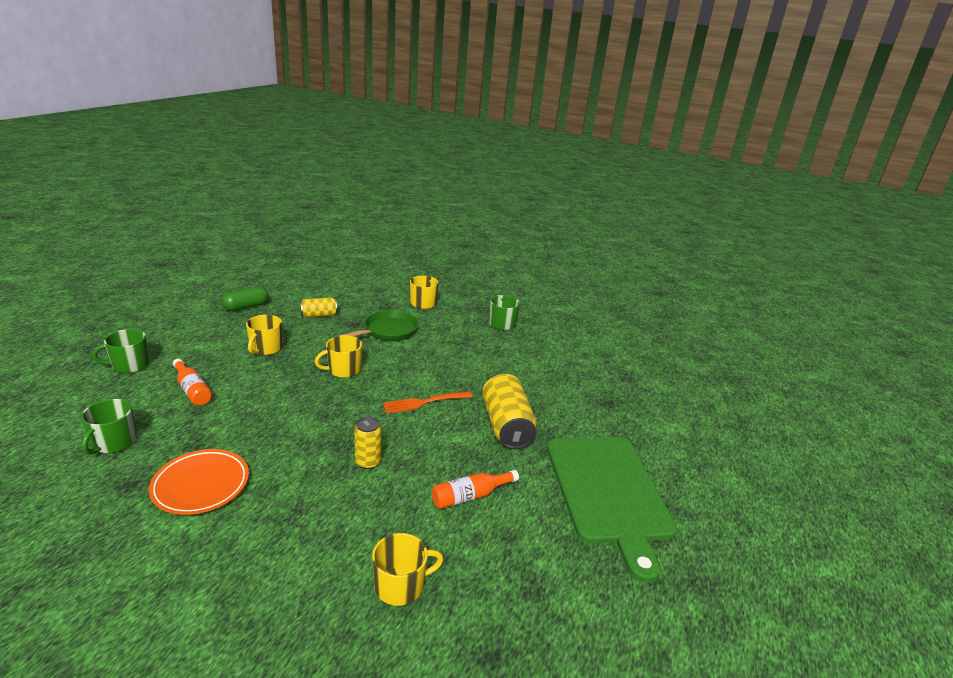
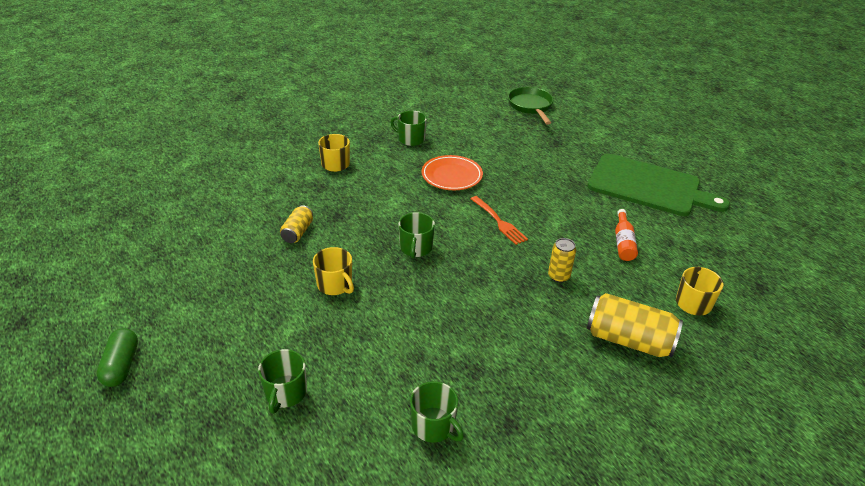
camera: 55 degrees left, 10 degrees up
orange plate [149,449,249,515] -> orange plate moved to [421,155,483,190]
orange bottle [173,358,212,406] -> none
green capsule [221,286,269,311] -> green capsule moved to [97,328,138,387]
yellow mug [315,335,362,378] -> green mug [398,212,435,259]
green pan [335,310,419,341] -> green pan moved to [508,87,554,125]
orange fork [383,391,473,413] -> orange fork turned 45 degrees counterclockwise [471,196,528,245]
yellow can [482,374,537,449] -> yellow can moved to [587,293,683,357]

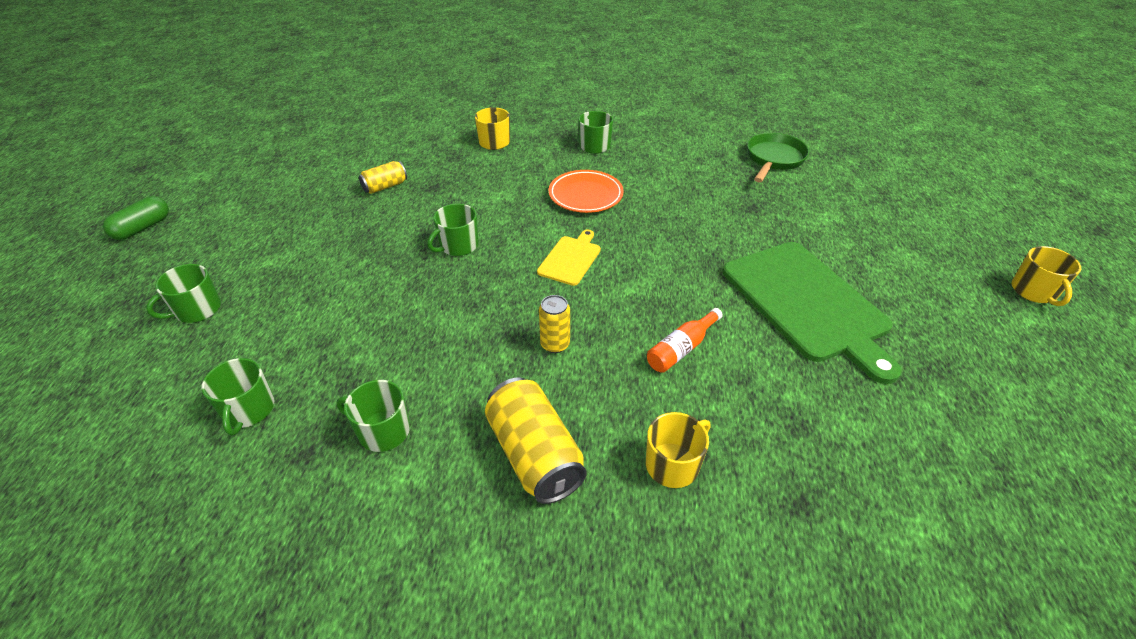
camera: 40 degrees right, 5 degrees up
yellow mug [313,247,354,295] -> yellow mug moved to [1012,246,1081,306]
orange fork [471,196,528,245] -> yellow cutting board [537,229,601,286]
none -> green mug [336,380,410,452]

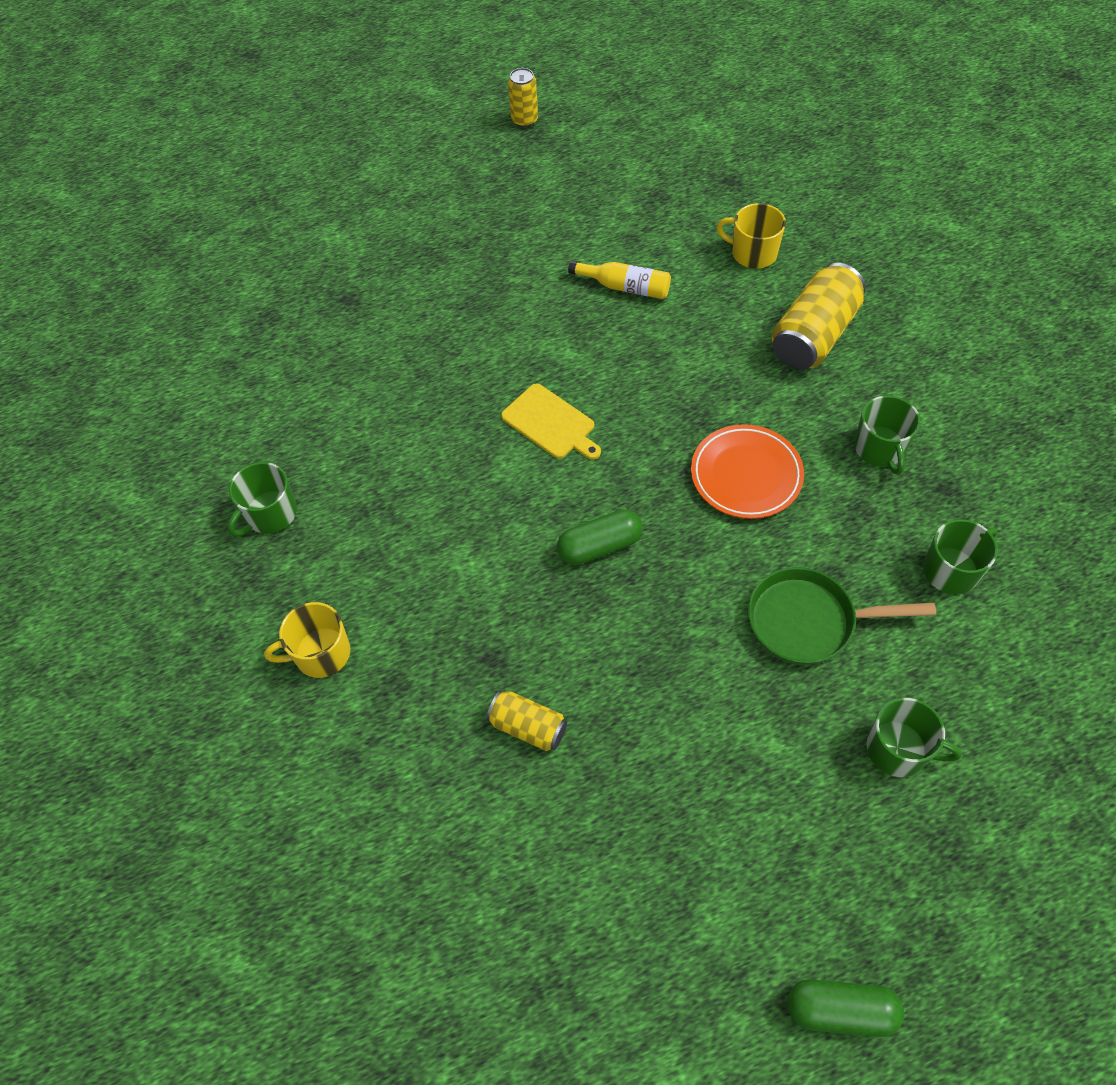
camera: 115 degrees left, 15 degrees up
green mug [427,204,478,256] -> green capsule [557,509,642,565]
yellow cutting board [537,229,601,286] -> yellow cutting board turned 135 degrees counterclockwise [501,383,601,460]
yellow can [539,295,570,353] -> yellow can moved to [508,68,538,127]
orange plate [549,170,624,213] -> orange plate moved to [691,424,804,519]
orange bottle [647,308,723,373] -> yellow bottle [568,260,671,299]
green cutting board [723,242,902,384] -> none
green pan [747,133,809,182] -> green pan moved to [748,567,936,665]
yellow mug [1012,246,1081,306] -> none

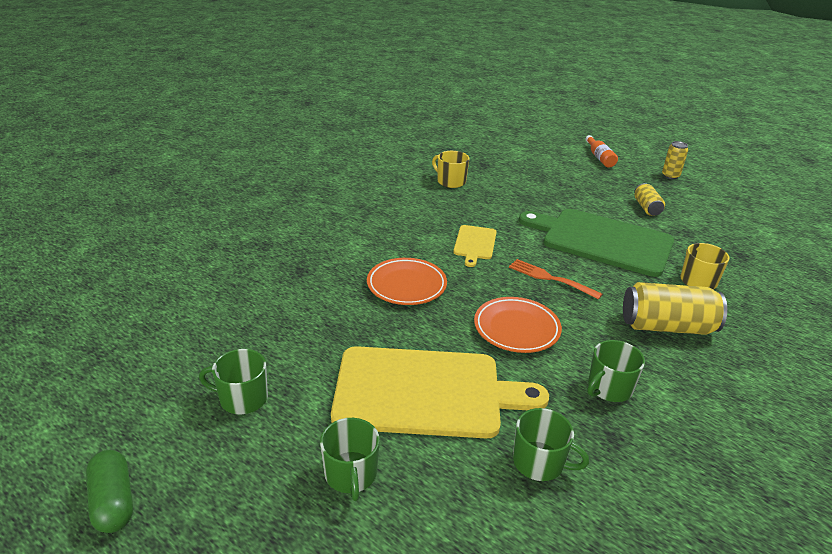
camera: 55 degrees right, 25 degrees down
green mug [227,462,297,536] -> green mug moved to [199,349,268,414]
yellow mug [264,602,351,678] -> yellow mug moved to [432,151,470,188]
yellow can [487,690,567,751] -> yellow can moved to [634,183,665,216]
green capsule [557,509,642,565] -> orange plate [367,258,447,305]
yellow bottle [568,260,671,299] -> green cutting board [519,209,674,277]
green pan [748,567,936,665] -> yellow cutting board [331,346,549,438]
none -> orange fork [509,259,602,300]
none -> orange bottle [586,135,618,168]

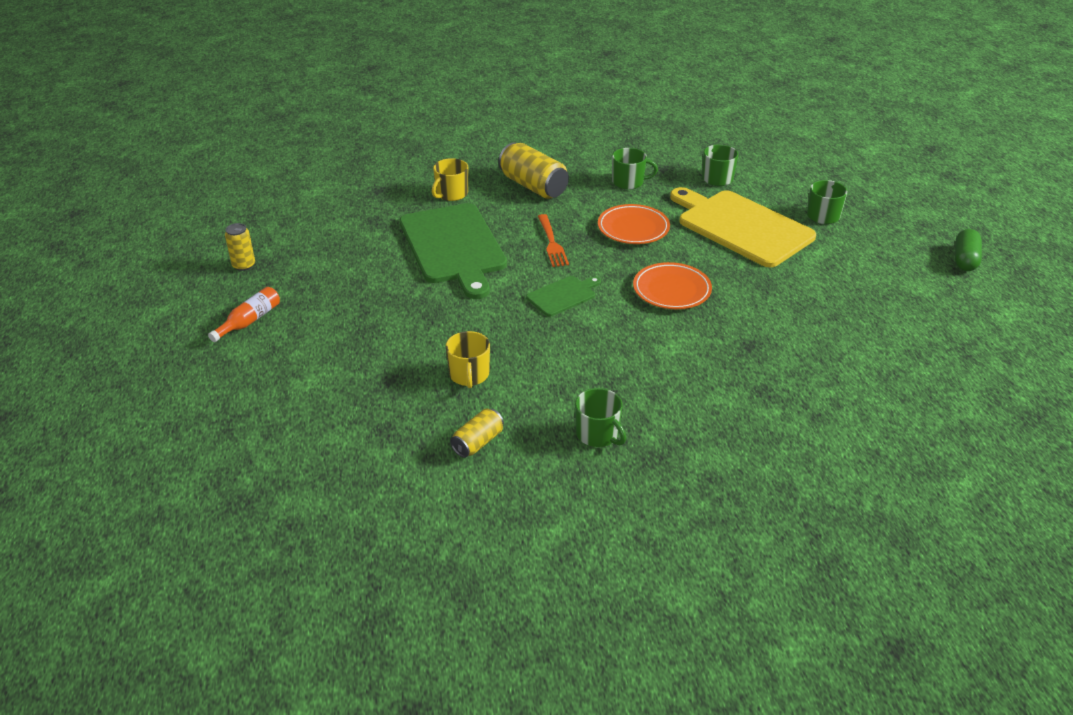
camera: 135 degrees left, 5 degrees up
green mug [199,349,268,414] -> green mug moved to [575,388,626,447]
yellow cutting board [453,225,497,267] -> green cutting board [526,276,601,316]
yellow can [634,183,665,216] -> yellow can moved to [450,409,504,458]

